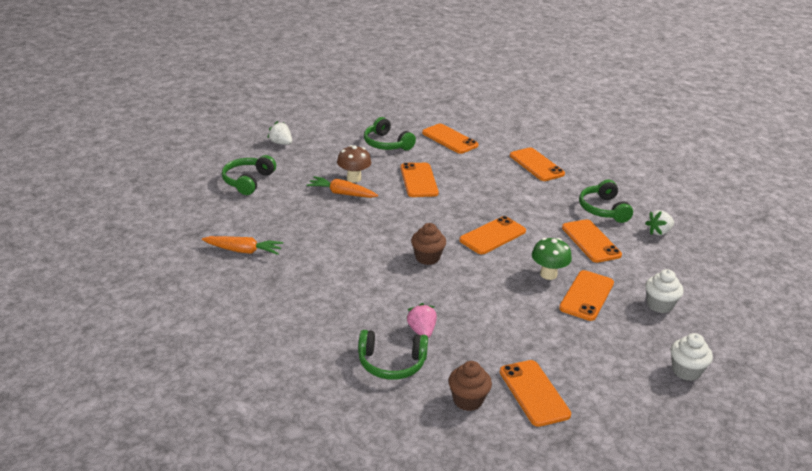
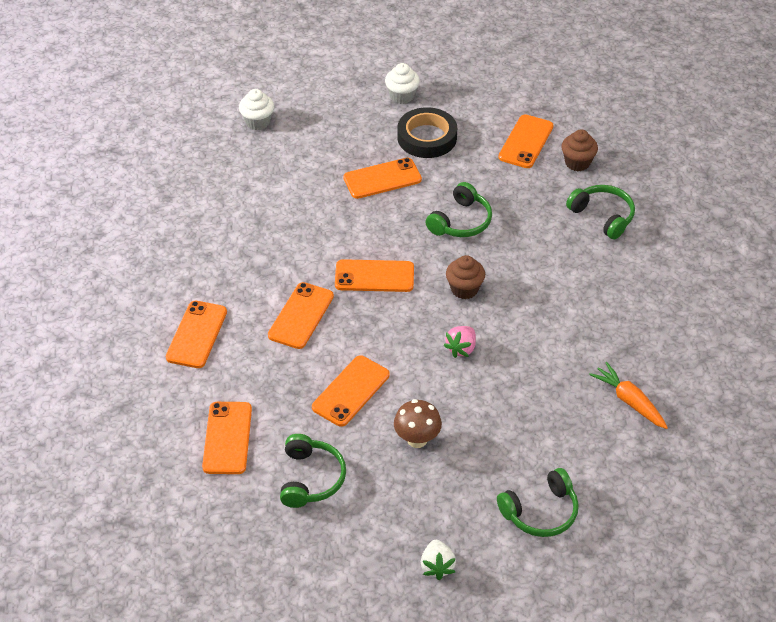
camera: 135 degrees left, 15 degrees up
orange carrot [307,176,378,198] -> none
pink strawberry [406,303,437,338] -> pink strawberry moved to [443,326,476,358]
green mushroom [532,238,572,280] -> none
orange phone [562,219,622,263] -> orange phone moved to [268,282,334,349]
green headphones [579,180,633,223] -> green headphones moved to [426,182,492,237]
white strawberry [645,210,674,236] -> none
white cupcake [645,269,684,313] -> white cupcake moved to [239,89,274,130]
none -> black tape [397,107,457,158]

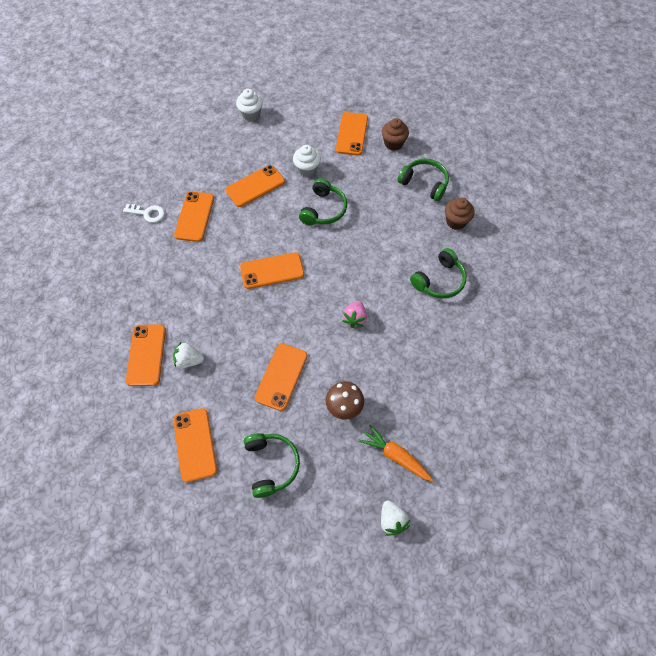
camera: 15 degrees left, 15 degrees up
white cupcake [239,89,274,130] -> white cupcake moved to [293,145,321,177]
orange phone [268,282,334,349] -> orange phone moved to [174,191,214,242]
black tape [397,107,457,158] -> none
brown cupcake [446,255,485,299] -> brown cupcake moved to [445,198,475,230]
green headphones [497,468,579,537] -> green headphones moved to [410,248,467,299]
orange carrot [589,362,668,429] -> orange carrot moved to [359,424,433,482]
none -> white key [123,204,165,223]
none -> white strawberry [173,342,204,368]

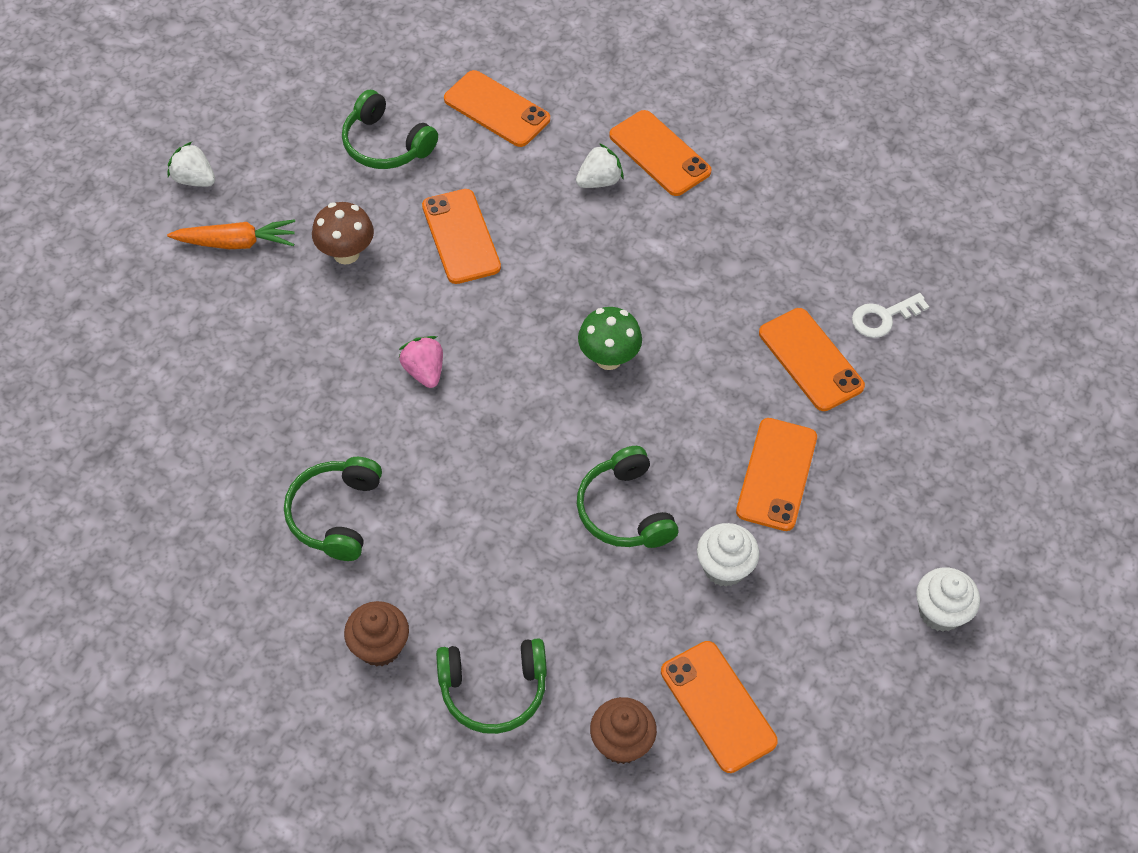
camera: 140 degrees right, 5 degrees down
orange phone [240,252,304,289] -> green mushroom [578,307,642,370]

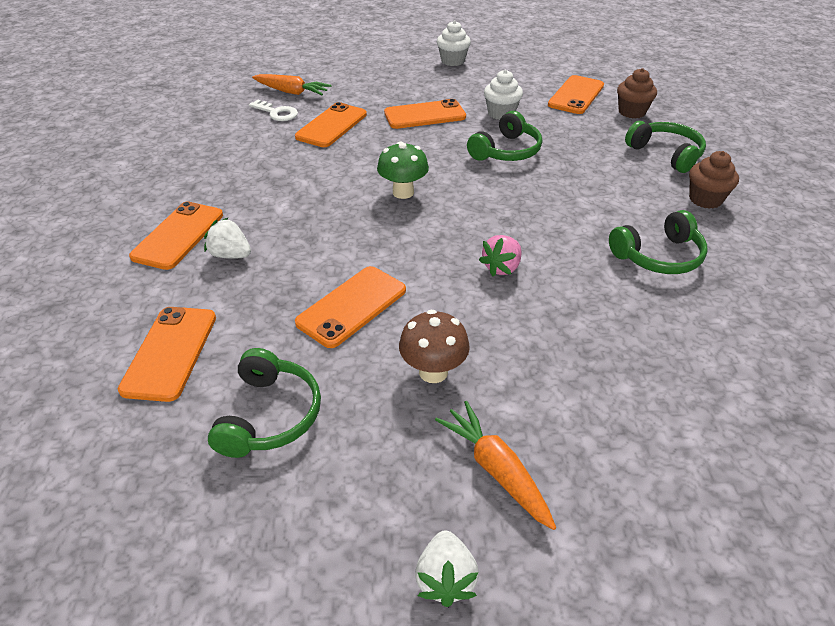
camera: 120 degrees left, 15 degrees down
none -> orange carrot [252,74,331,95]

